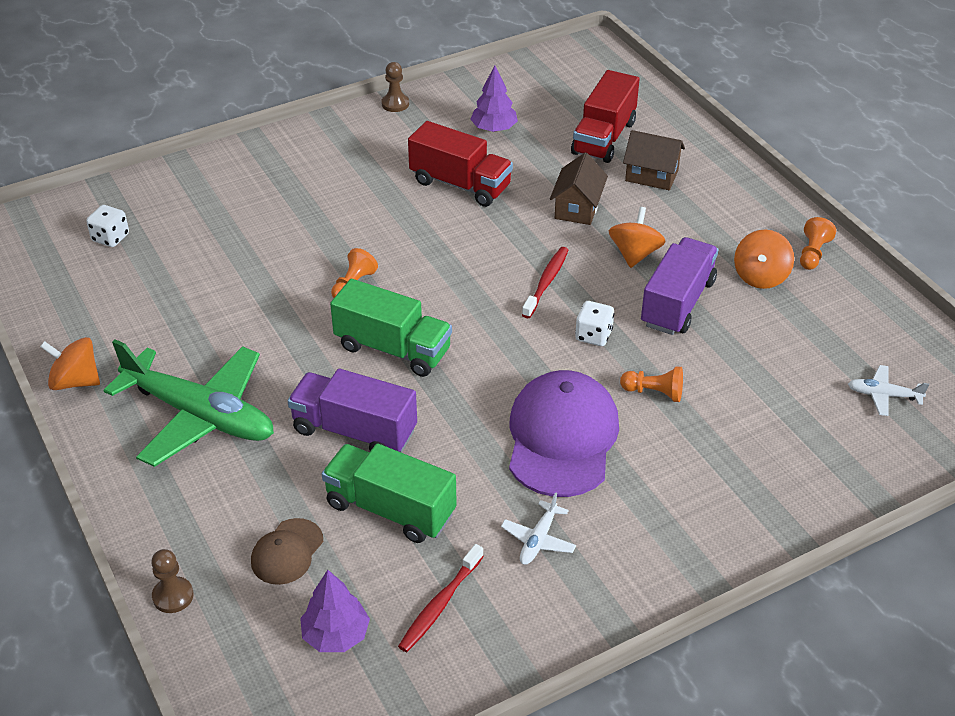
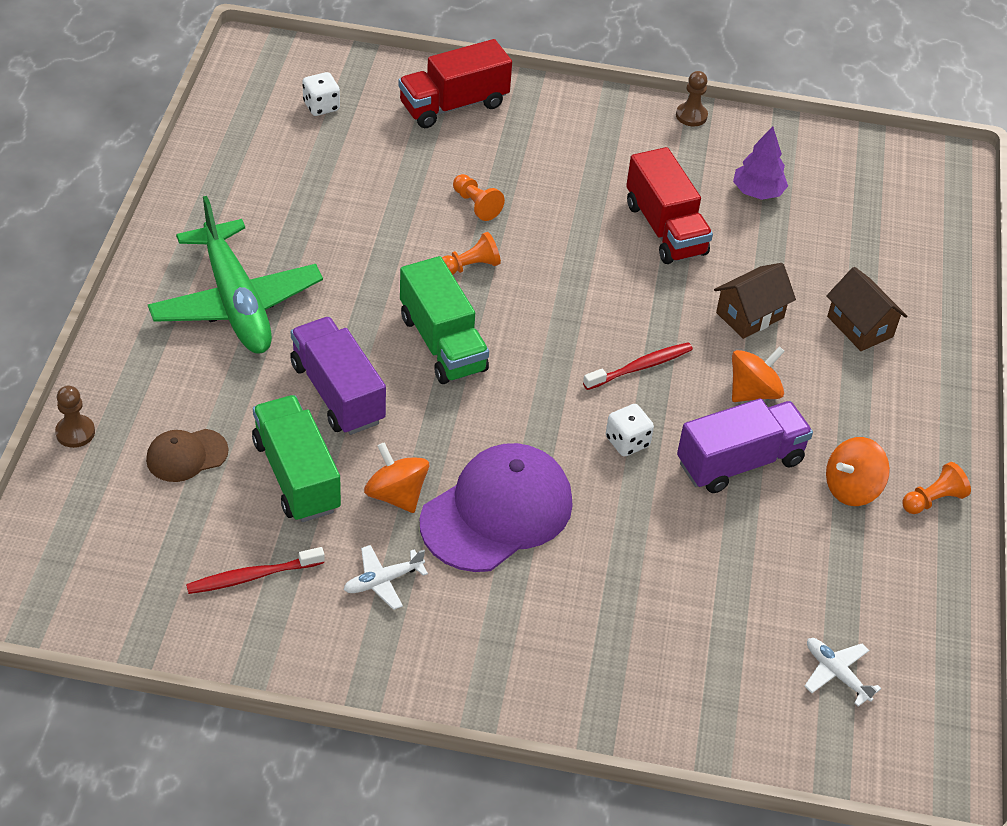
camera: 35 degrees right, 5 degrees up
orange spinning top [40,337,100,390] -> orange spinning top moved to [364,442,429,513]
purple tree [300,570,370,652] -> none
red truck [571,70,639,163] -> red truck moved to [398,39,512,128]
orange pawn [620,366,683,402] -> orange pawn moved to [453,174,505,221]

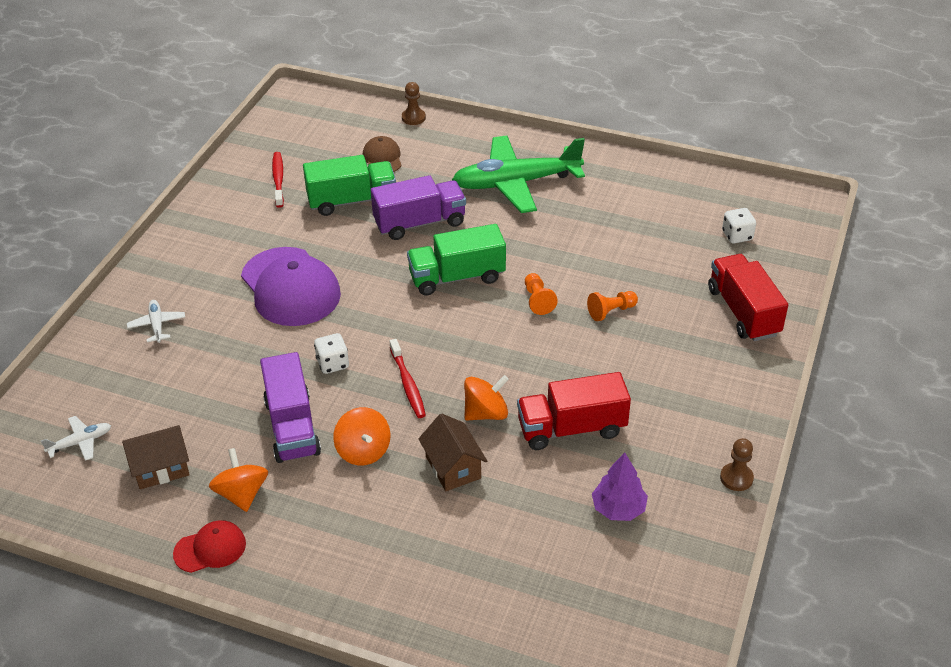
camera: 105 degrees right, 5 degrees down
white plane [344,545,428,610] -> white plane moved to [127,300,185,343]
orange spinning top [364,442,429,513] -> orange spinning top moved to [464,375,509,420]
brown house [826,267,907,351] -> brown house moved to [122,425,190,489]
orange pawn [902,462,971,514] -> red cap [173,520,246,573]

